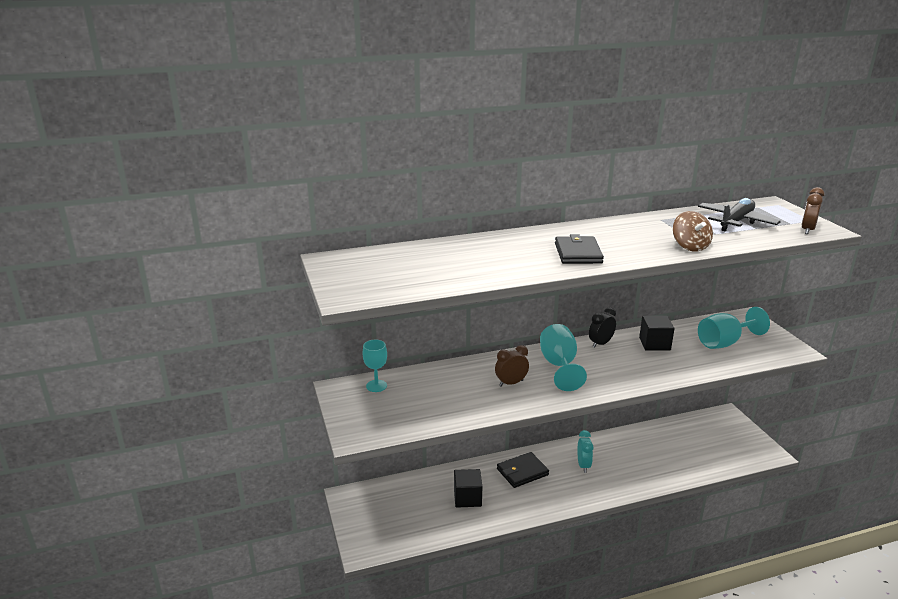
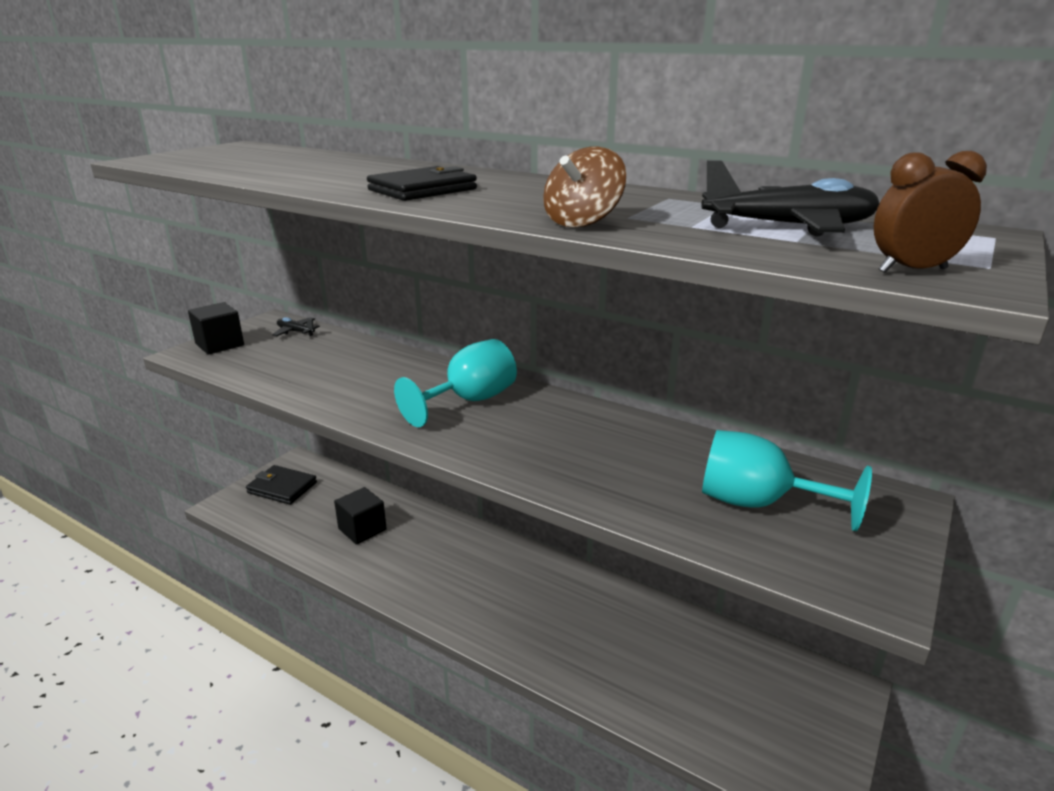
camera: 50 degrees right, 0 degrees up
turquoise goblet [363,340,387,392] -> black plane [272,317,320,336]
brown clock [495,345,529,386] -> none
black wallet [497,452,549,488] -> black wallet moved to [246,465,317,505]
turquoise clock [577,430,594,473] -> none
black clock [589,307,616,348] -> none
black cube [639,316,674,351] -> black cube moved to [188,302,244,355]

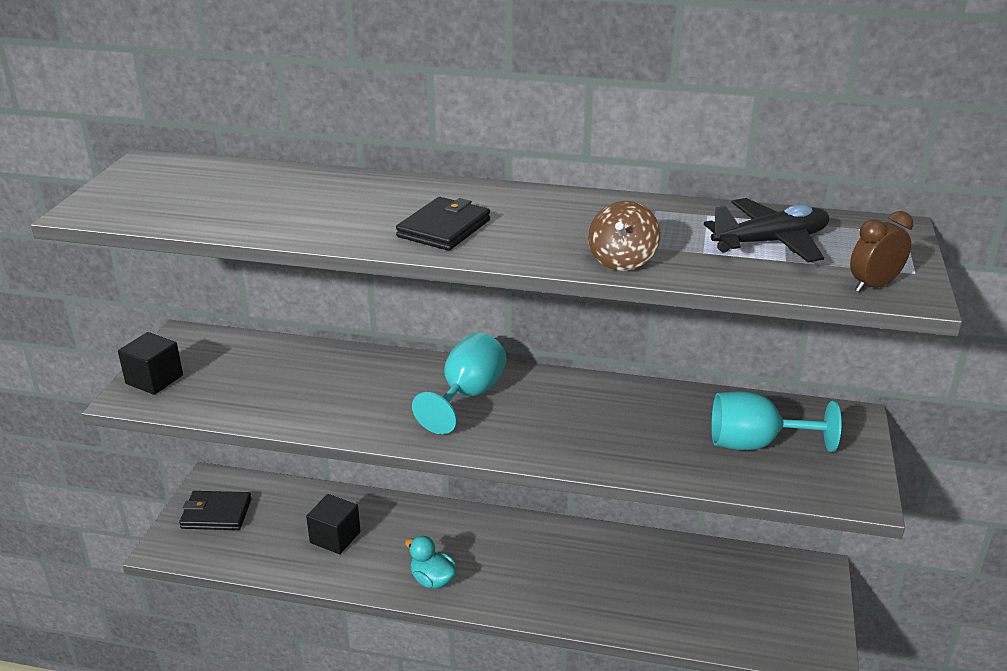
camera: 20 degrees left, 5 degrees up
black plane [272,317,320,336] -> none
none -> turquoise duck [405,536,457,589]

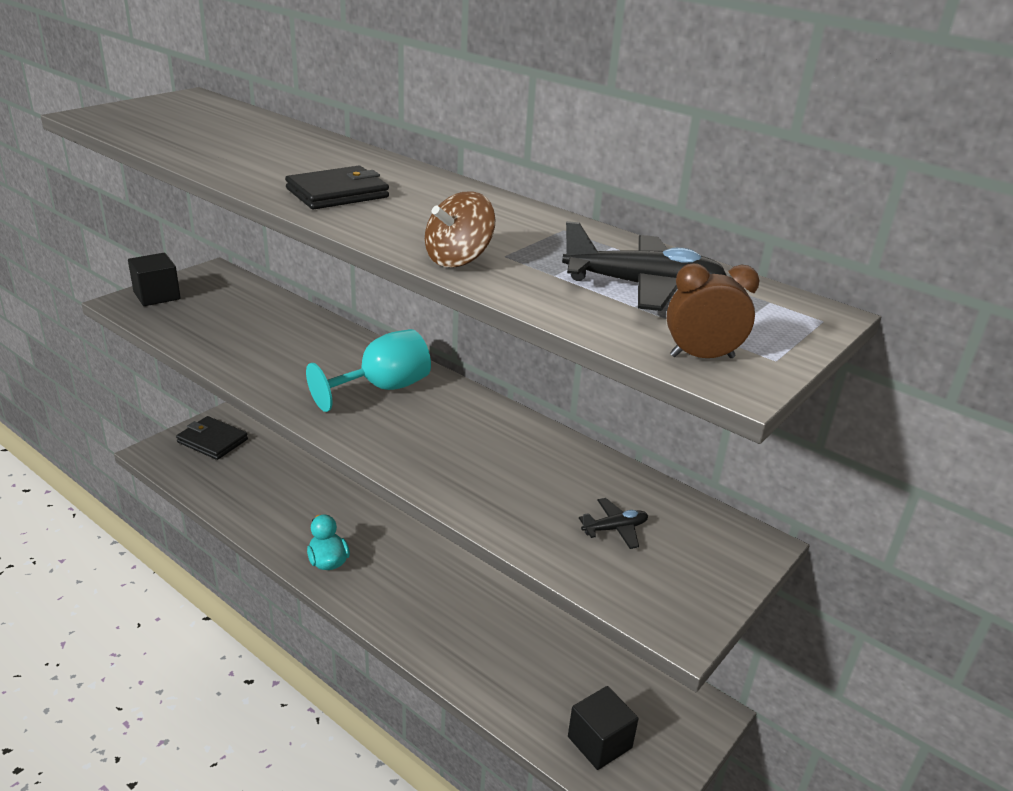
camera: 25 degrees right, 0 degrees up
black cube [306,494,360,554] -> black cube moved to [568,686,639,770]
turquoise goblet [711,391,841,452] -> black plane [579,498,648,549]

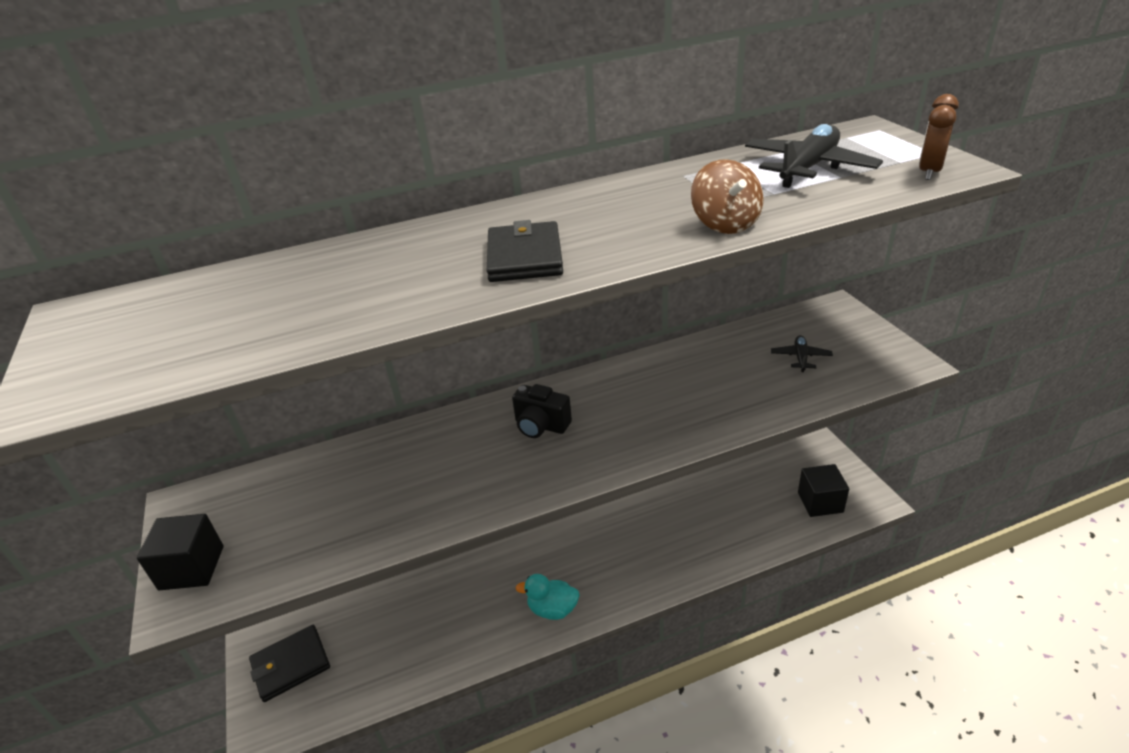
camera: 55 degrees left, 5 degrees up
turquoise goblet [306,329,431,412] -> black camera [512,384,572,438]

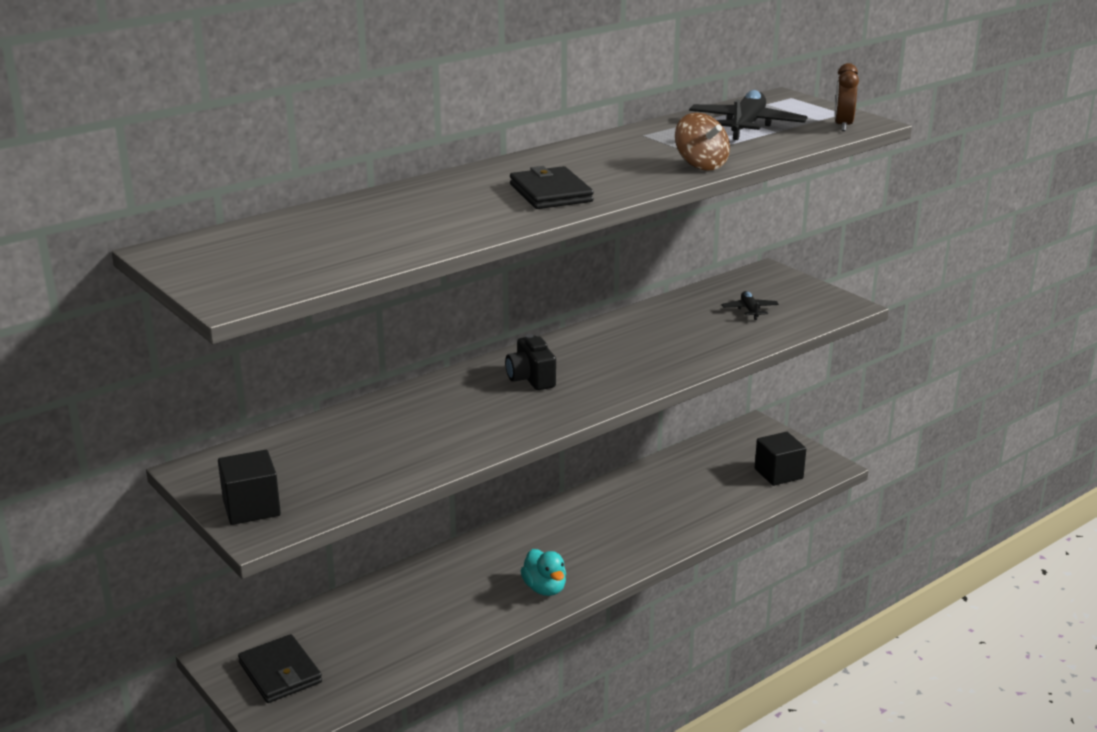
camera: 20 degrees left, 10 degrees down
black wallet [249,625,330,702] -> black wallet turned 75 degrees counterclockwise [238,634,322,703]
black camera [512,384,572,438] -> black camera turned 60 degrees clockwise [505,334,556,390]
turquoise duck [516,574,580,620] -> turquoise duck turned 105 degrees counterclockwise [521,549,566,596]

